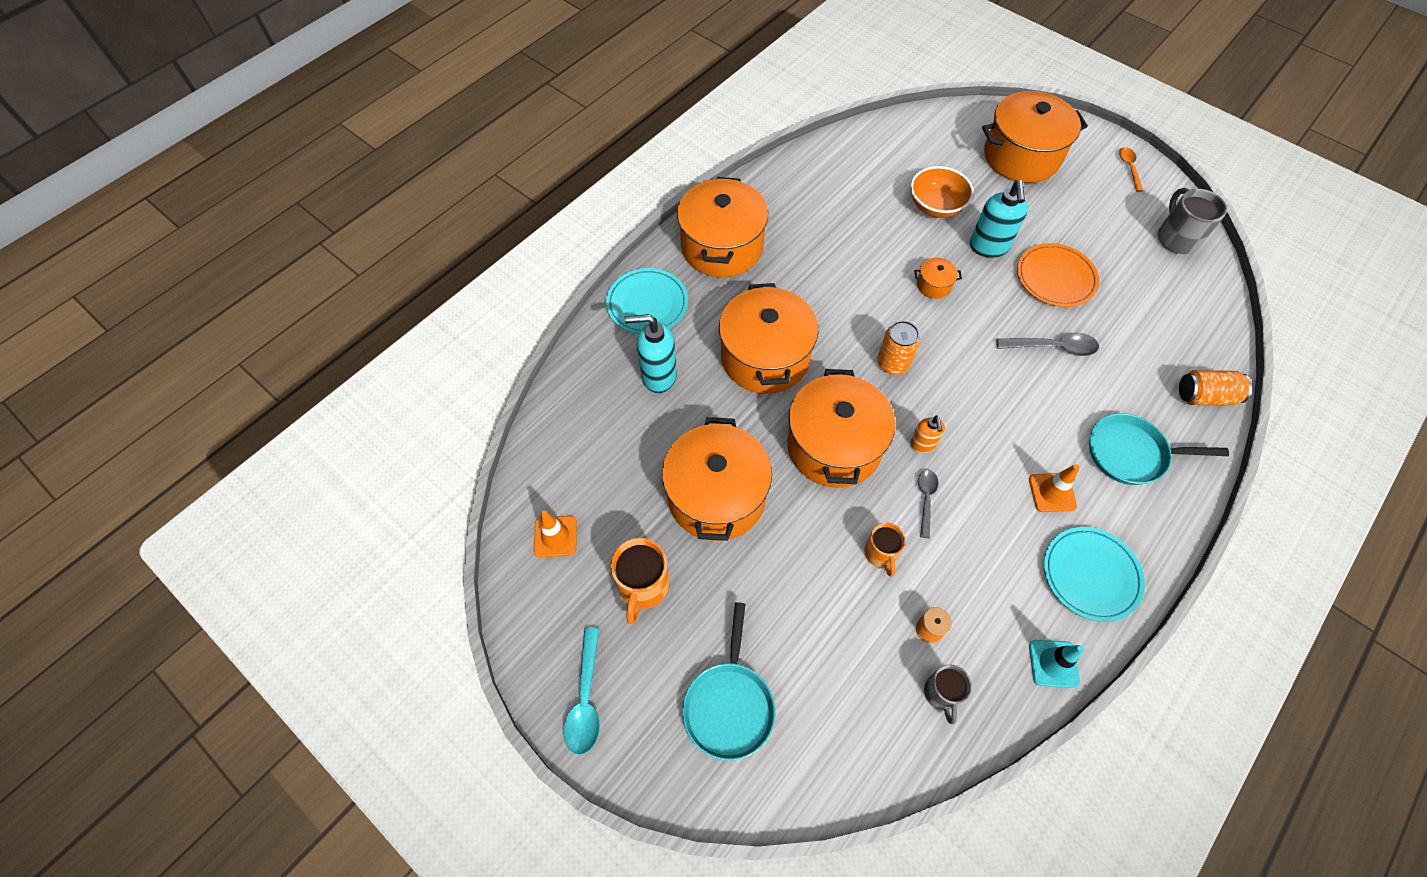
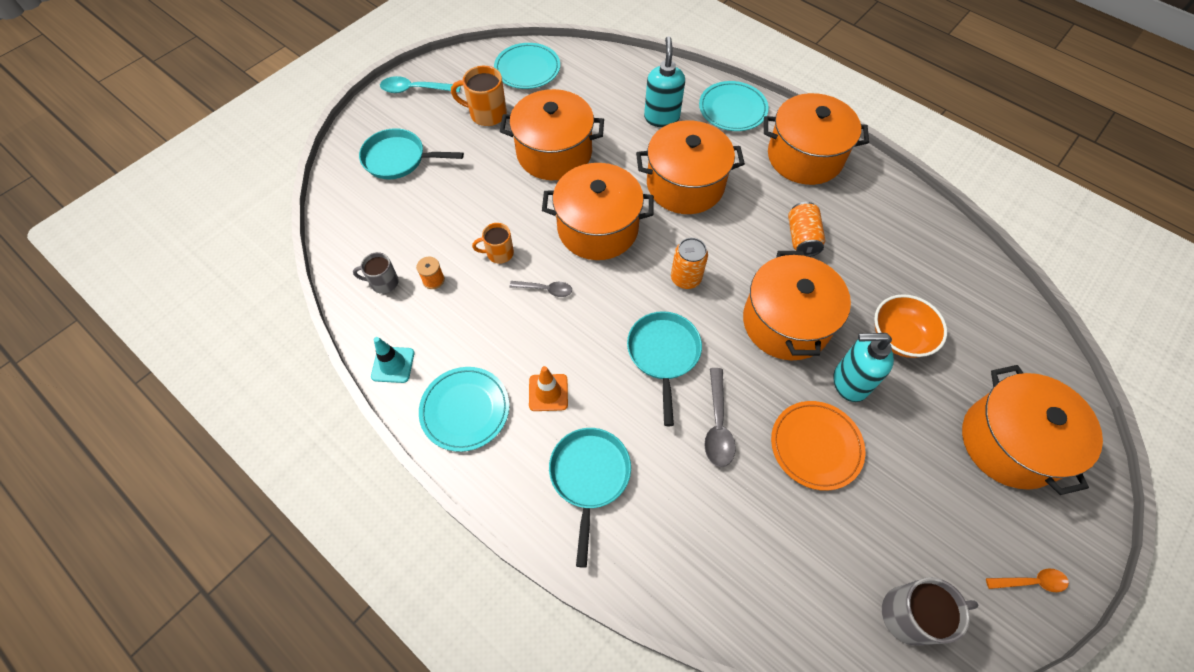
camera: 90 degrees right, 0 degrees up
orange traffic cone [534,510,577,557] -> turquoise plate [494,43,560,89]
orange soap dispenser [910,415,945,453] -> none
orange pot [914,257,962,299] -> orange pot [743,251,851,360], size x2.42
orange can [1179,370,1252,406] -> orange can moved to [788,202,825,257]
none -> turquoise pan [627,311,702,426]

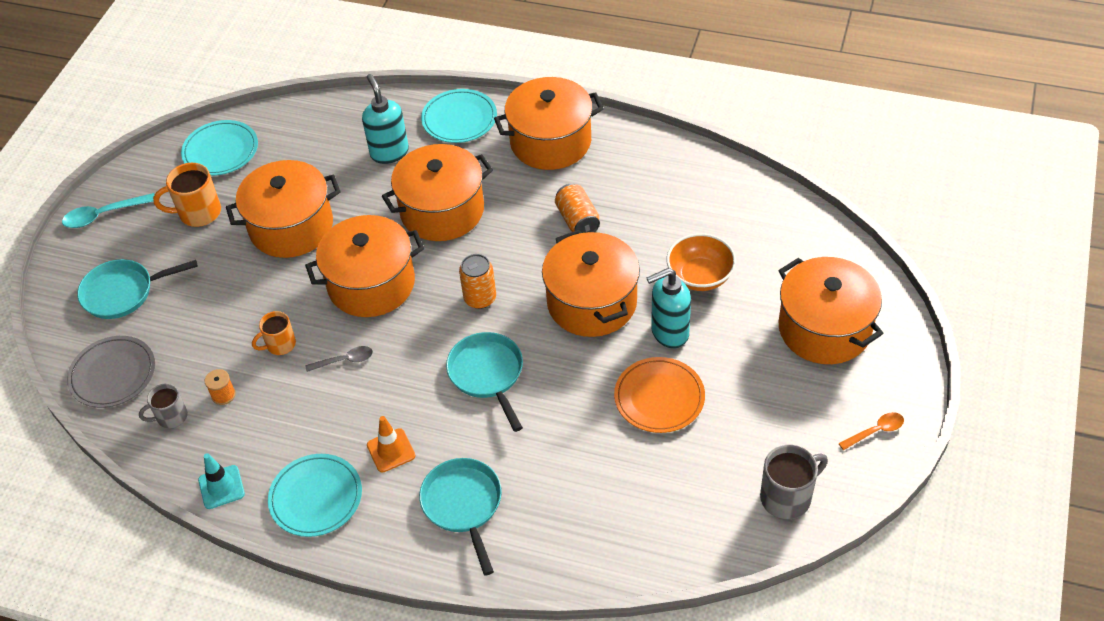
camera: 20 degrees left, 10 degrees down
grey spoon [704,368,736,467] -> none
none -> grey plate [67,336,155,408]

